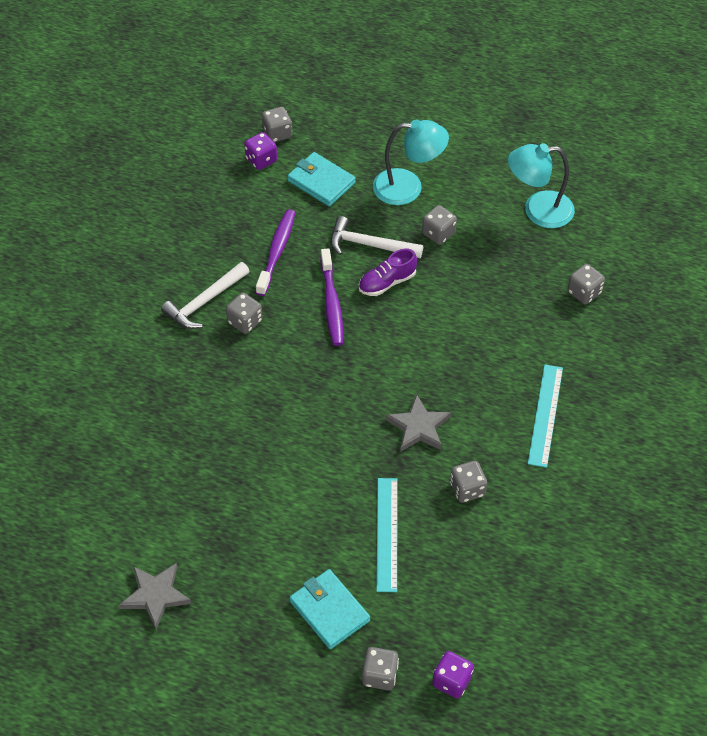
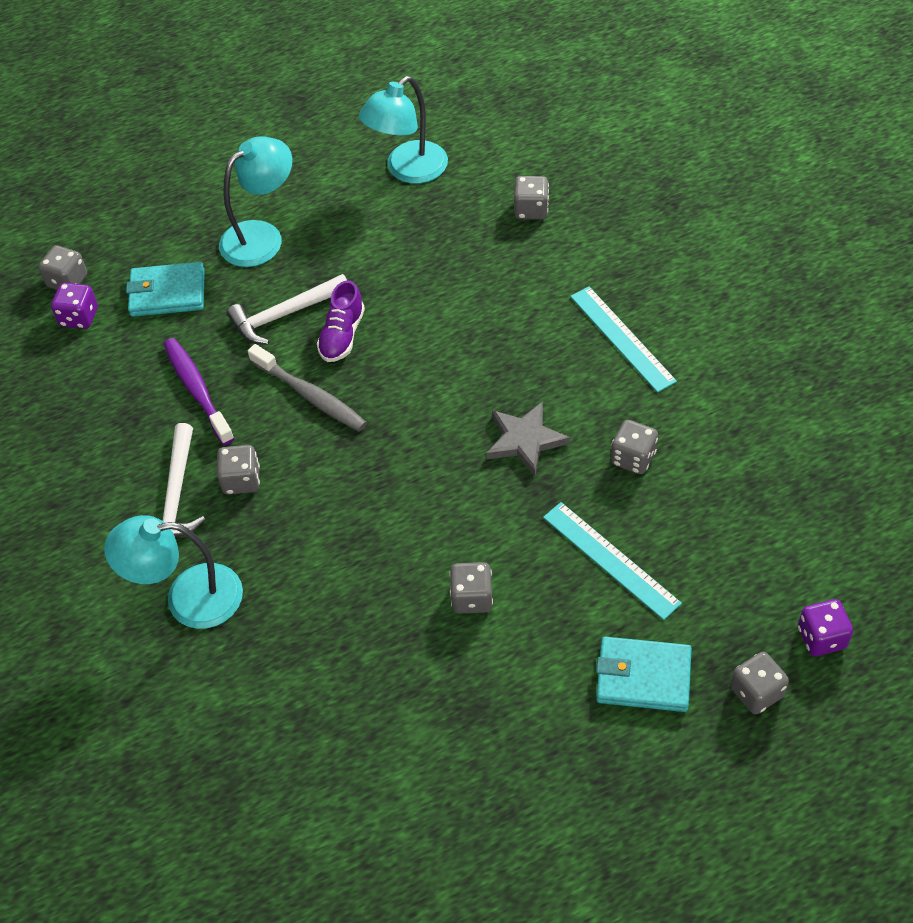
camera: 40 degrees left, 0 degrees up
grey star [119,563,192,629] -> none
purple toothbrush [321,248,343,346] -> grey toothbrush [248,344,367,431]
grey dice [422,205,457,245] -> grey dice moved to [449,562,493,614]
none -> turquoise lamp [104,515,243,629]

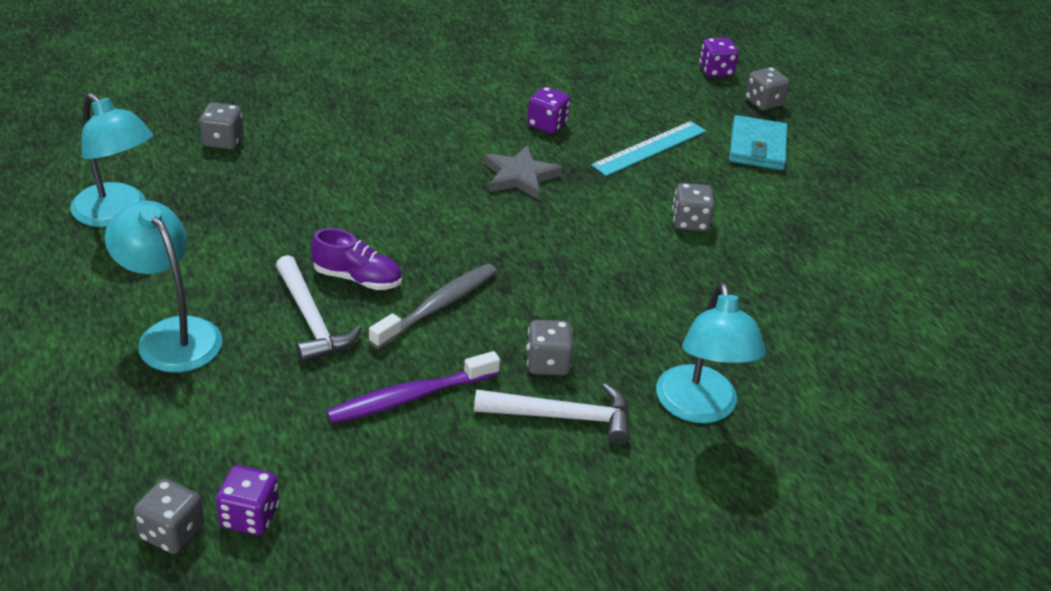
camera: 95 degrees left, 15 degrees down
turquoise wallet [126,262,205,317] -> none
turquoise ruler [570,286,677,393] -> none
grey dice [611,420,658,474] -> purple dice [527,87,570,133]

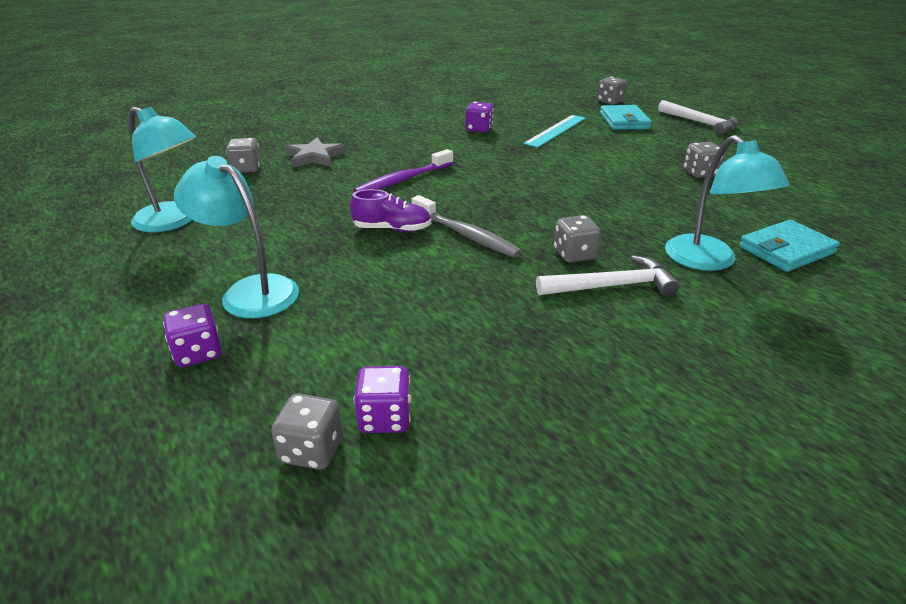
camera: 10 degrees left, 5 degrees down
white hammer [276,255,362,364] -> white hammer moved to [658,100,738,135]
purple toothbrush [326,351,500,423] -> purple toothbrush moved to [354,149,453,192]
grey toothbrush [369,264,497,349] -> grey toothbrush turned 105 degrees clockwise [412,195,522,258]
grey star [483,145,562,200] -> grey star moved to [285,138,346,168]
grey dice [672,183,715,231] -> grey dice moved to [683,142,725,178]
purple dice [699,38,739,77] -> purple dice moved to [163,304,222,367]
none -> turquoise wallet [739,220,840,272]

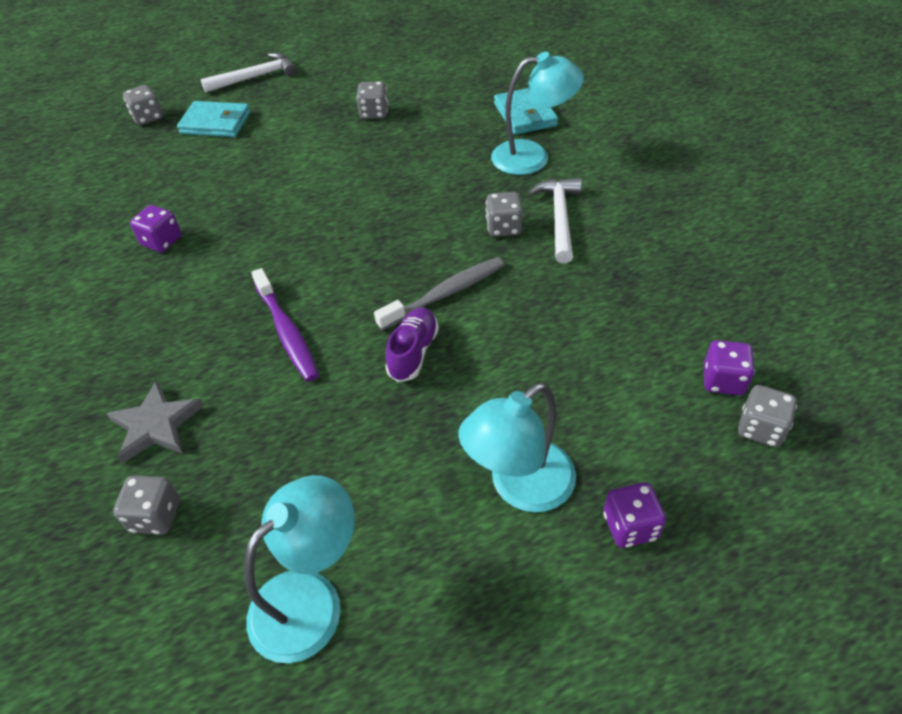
camera: 75 degrees left, 15 degrees up
turquoise ruler [523,115,586,148] -> none

